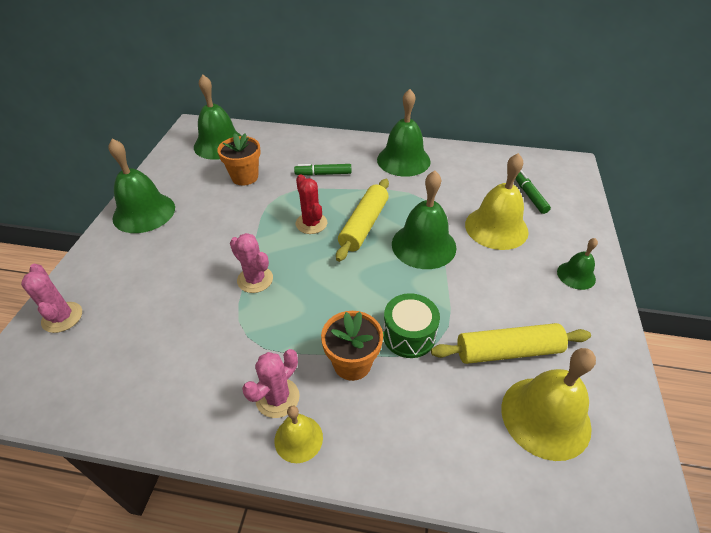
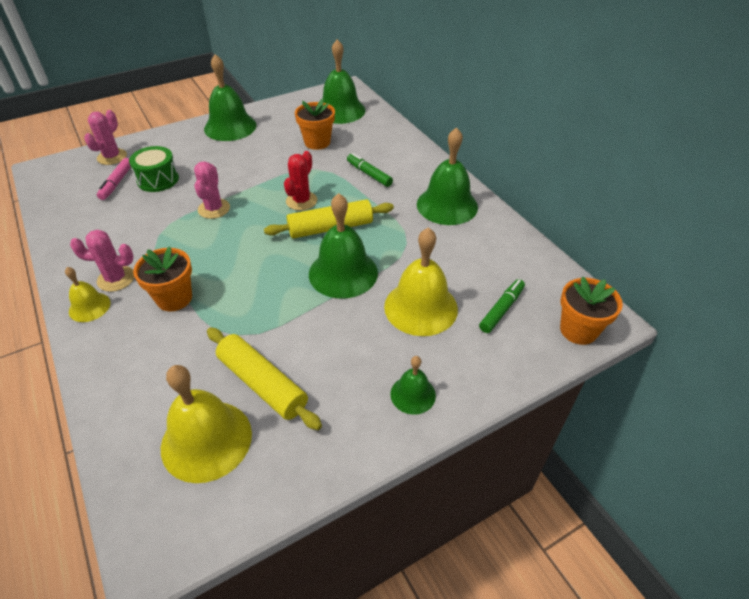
camera: 50 degrees right, 0 degrees up
green drum [383,293,440,358] -> green drum moved to [129,146,179,192]
none -> pink marker [97,158,131,200]
none -> orange flower pot [560,277,623,345]

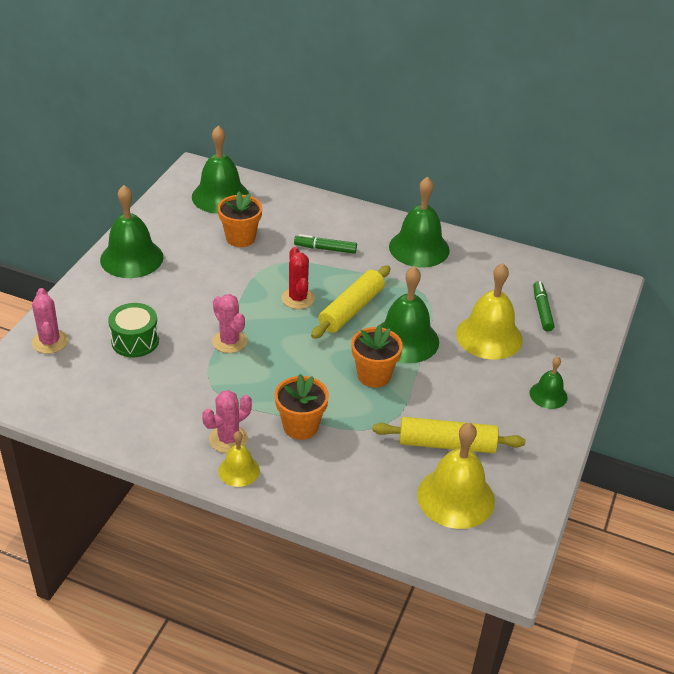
camera: 40 degrees left, 5 degrees down
pink marker [97,158,131,200] -> none
orange flower pot [560,277,623,345] -> orange flower pot moved to [351,325,403,388]

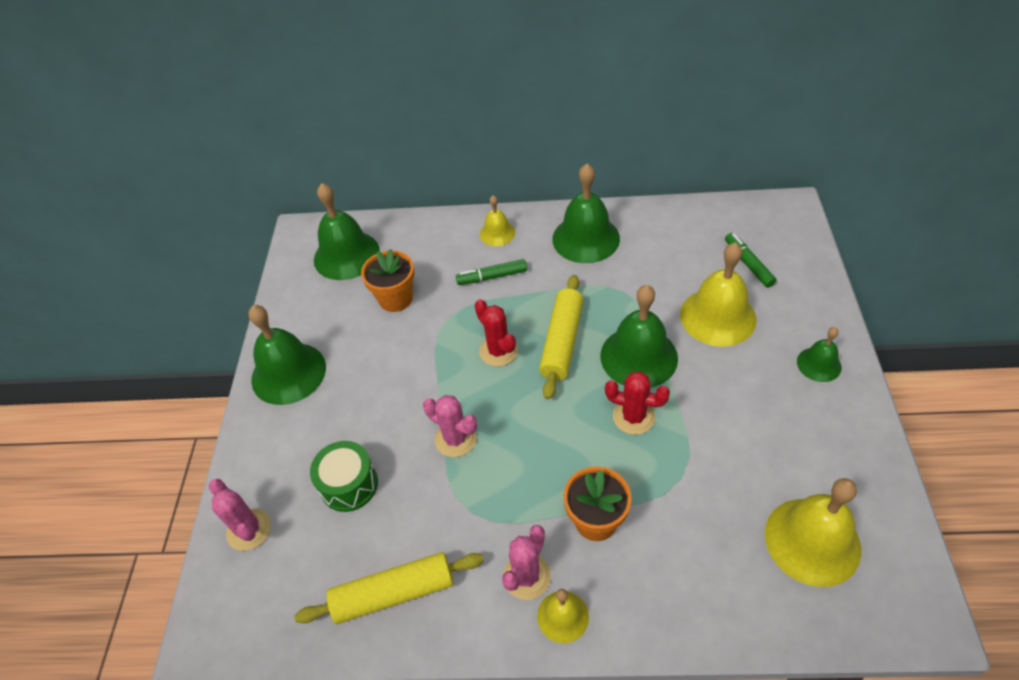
camera: 15 degrees left, 10 degrees up
orange flower pot [351,325,403,388] -> red cactus [605,371,670,435]
yellow rolling pin [372,417,525,453] -> yellow rolling pin moved to [294,552,484,624]
none -> yellow bell [480,195,515,246]

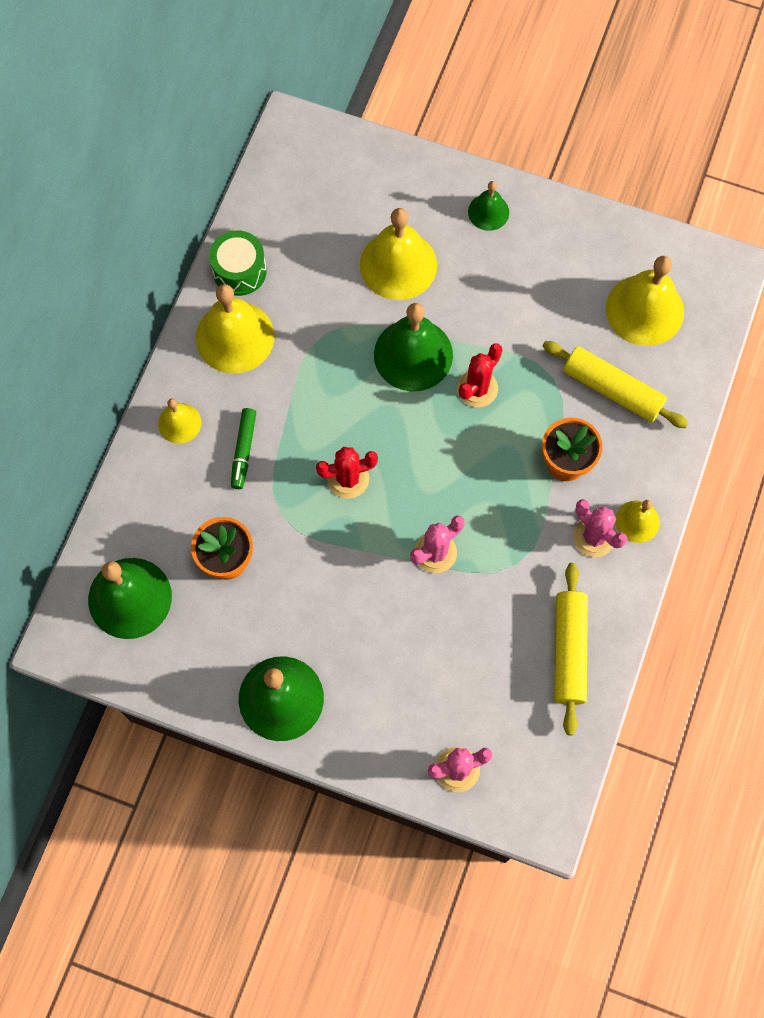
camera: 75 degrees left, 20 degrees up
green drum [310,441,378,512] -> green drum moved to [209,230,267,296]
yellow rolling pin [539,275,583,400] -> yellow rolling pin moved to [543,341,688,428]
green bell [552,164,620,263] -> yellow bell [196,284,274,374]
green marker [725,233,777,288] -> none

